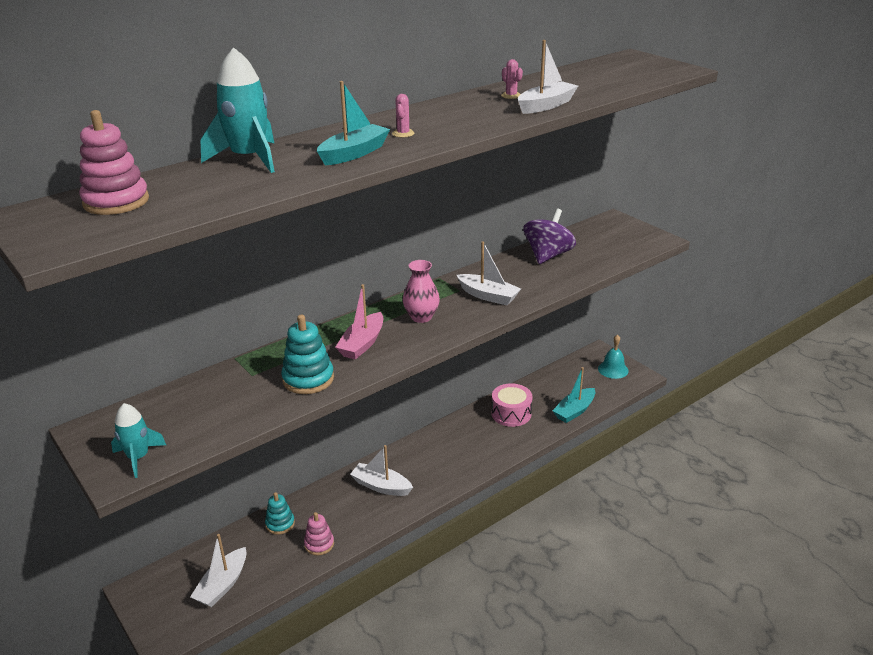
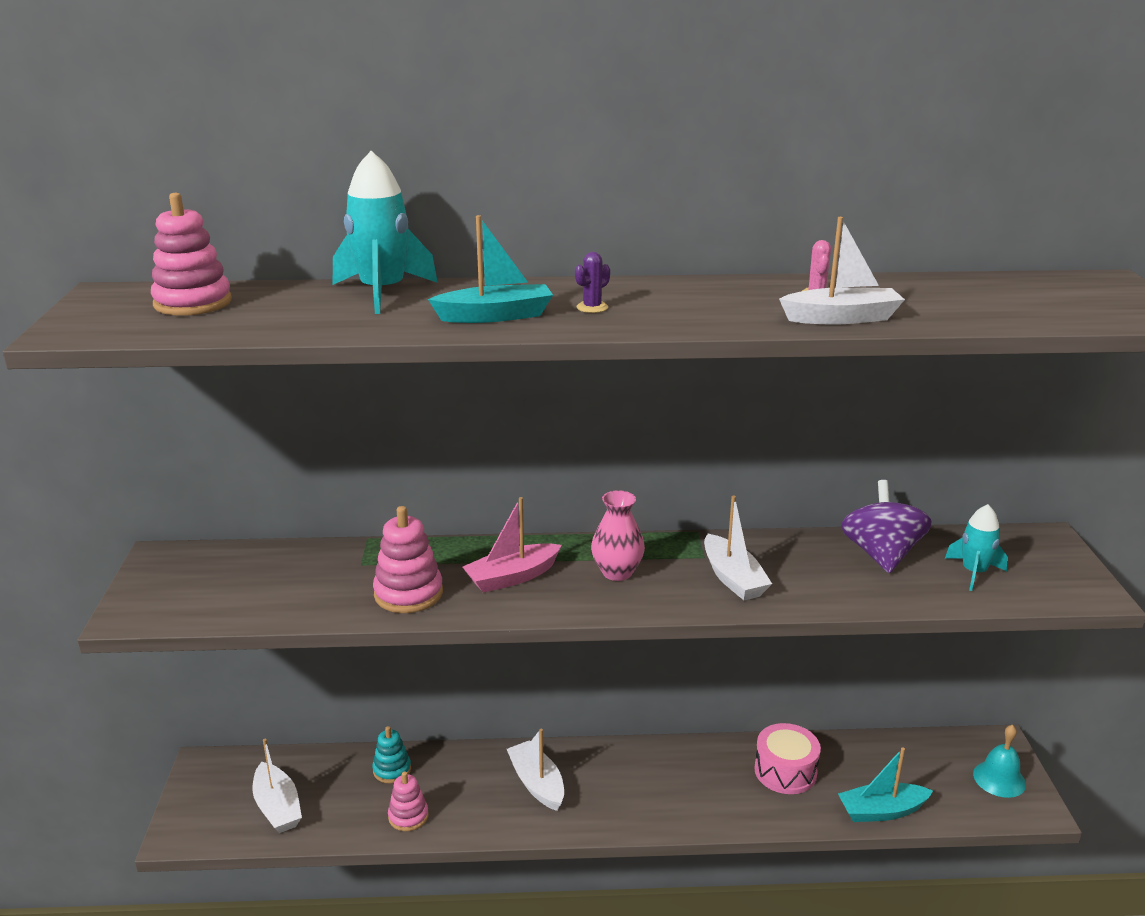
camera: 35 degrees right, 5 degrees down
turquoise rocket [111,403,166,478] -> turquoise rocket moved to [945,504,1008,591]
white boat [190,534,247,607] -> white boat turned 90 degrees counterclockwise [253,739,302,833]
turquoise stacking toy [281,315,334,394] -> pink stacking toy [373,506,443,613]
pink cactus [392,94,415,138] -> purple cactus [575,252,610,313]
purple spinning top [523,209,576,264] -> purple spinning top turned 60 degrees counterclockwise [841,480,932,573]

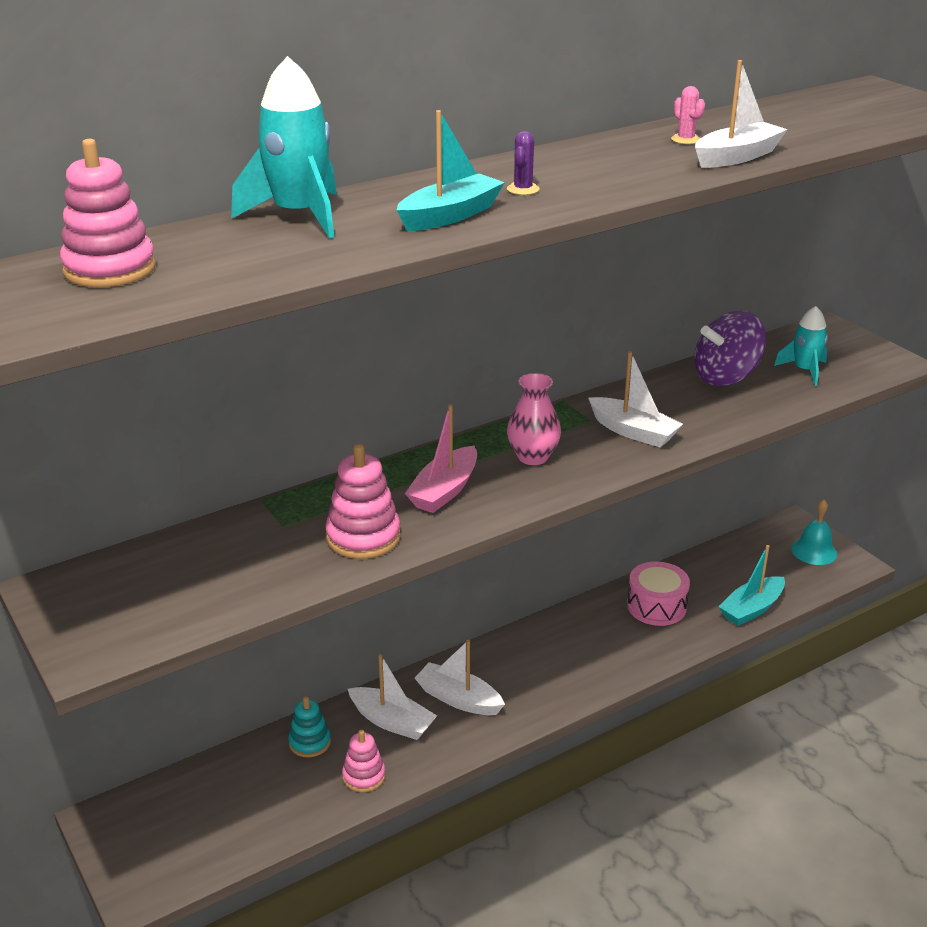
camera: 30 degrees left, 5 degrees up
white boat [253,739,302,833] -> white boat moved to [348,654,437,740]
purple spinning top [841,480,932,573] -> purple spinning top turned 90 degrees counterclockwise [695,311,766,386]

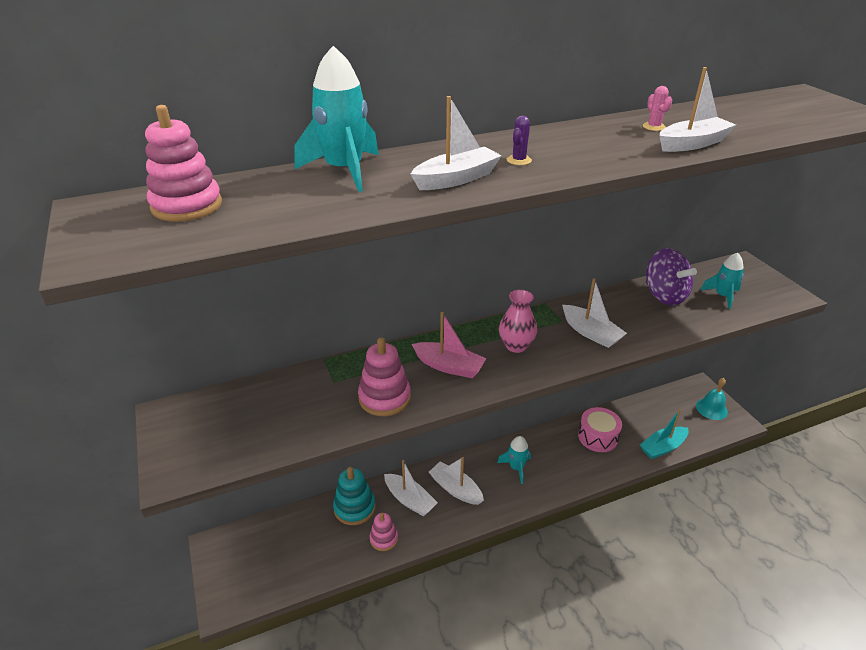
camera: 10 degrees right, 5 degrees up
turquoise stacking toy [288,696,331,757] -> turquoise stacking toy [333,467,376,525], size x1.54
turquoise boat [397,110,505,231] -> white boat [411,96,502,190]
pink boat [405,404,477,513] -> pink boat turned 105 degrees counterclockwise [411,312,487,378]
purple spinning top [695,311,766,386] -> purple spinning top turned 105 degrees counterclockwise [646,248,697,305]
none -> turquoise rocket [497,436,531,484]

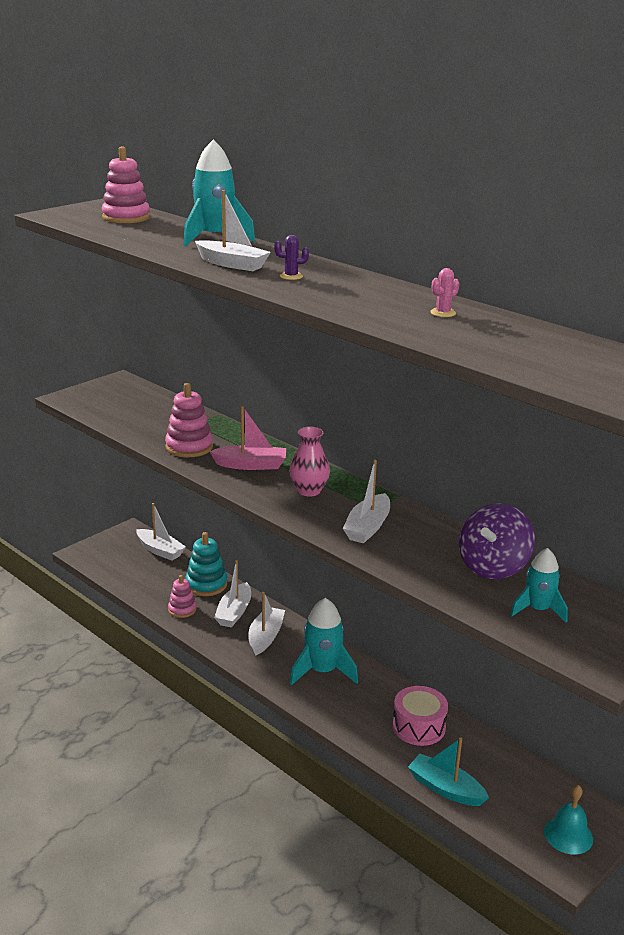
camera: 65 degrees right, 10 degrees down
pink boat [411,312,487,378] -> pink boat turned 90 degrees counterclockwise [209,406,286,470]
turquoise rocket [497,436,531,484] -> turquoise rocket [290,598,358,685], size x1.60
white boat [659,67,736,152] -> white boat moved to [136,503,186,561]

